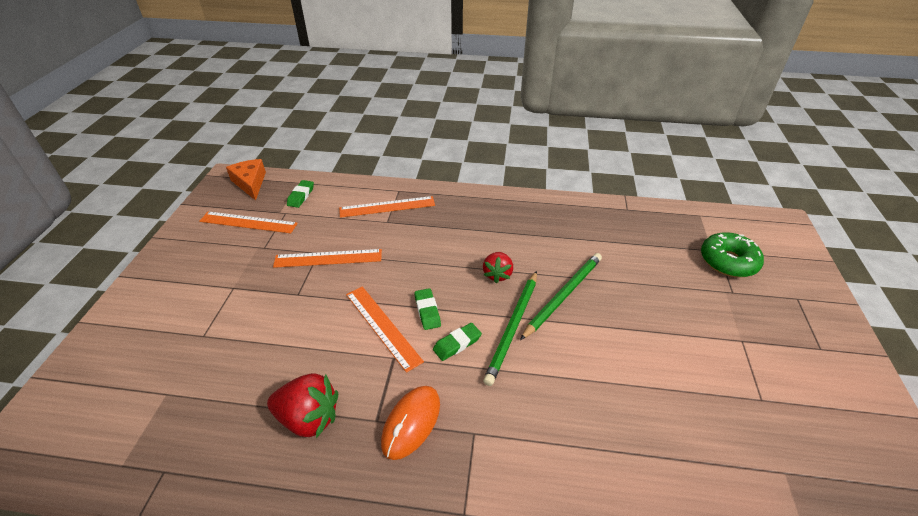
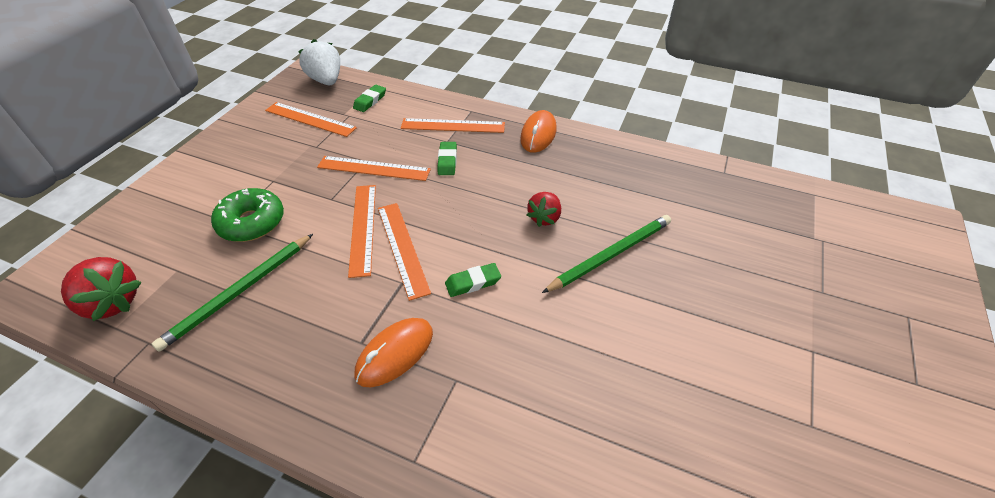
camera: 15 degrees right, 5 degrees up
orange cheese [226,159,266,201] -> white strawberry [298,39,340,85]
red strawberry [267,373,338,438] -> red strawberry moved to [61,257,142,321]
green eraser [414,288,441,330] -> green eraser moved to [437,142,457,175]
green pencil [483,271,537,386] -> green pencil moved to [152,234,313,352]
green donut [701,232,764,277] -> green donut moved to [211,188,284,242]
none -> orange ruler [348,185,376,278]
none -> orange mouse [520,110,556,153]

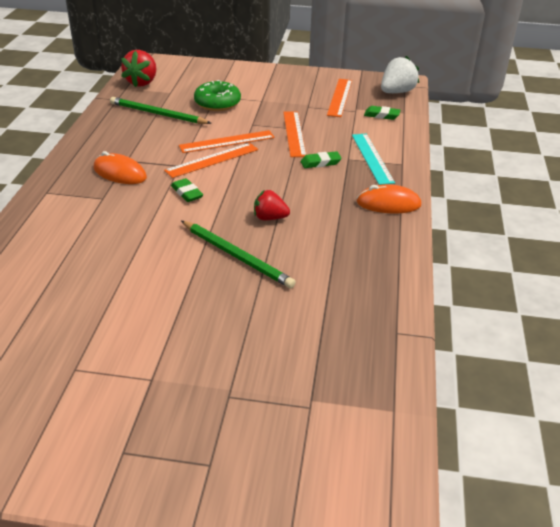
camera: 75 degrees right, 10 degrees down
orange ruler [401,118,505,133] -> turquoise ruler [352,134,395,185]

